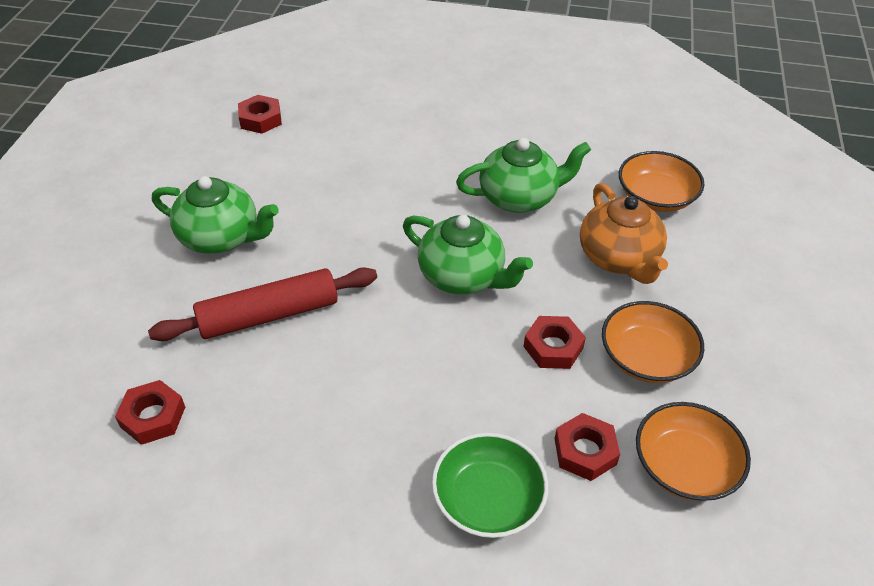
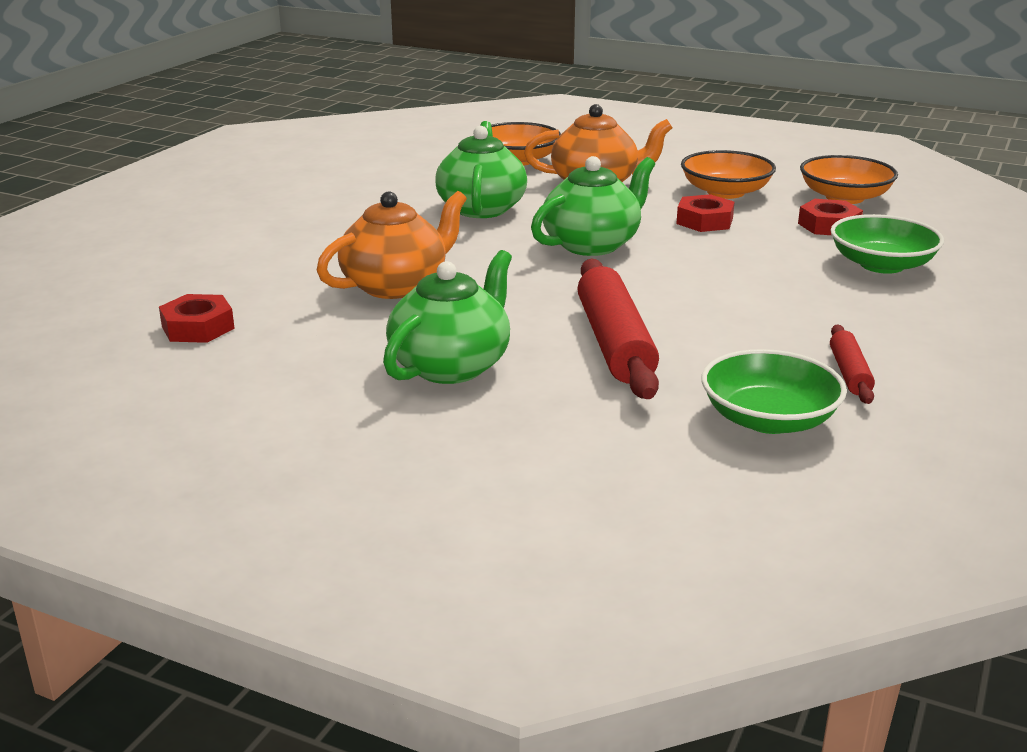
camera: 75 degrees left, 20 degrees down
red nut [115,380,185,445] -> green bowl [701,349,847,434]
none -> orange teapot [317,191,467,299]
none -> red rolling pin [830,325,875,404]

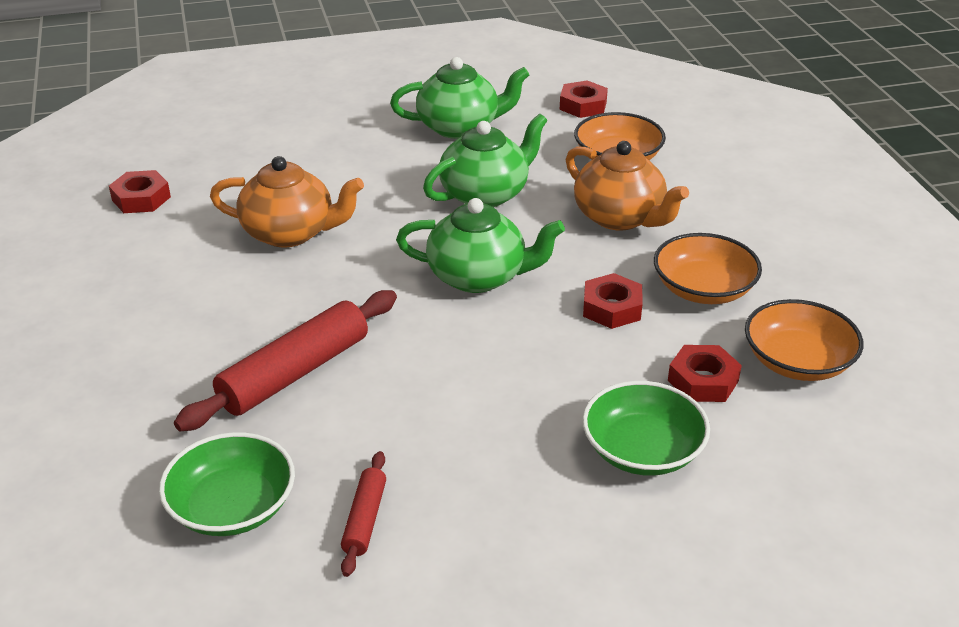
camera: 50 degrees right, 10 degrees up
green teapot [383,250,512,384] -> green teapot moved to [390,57,529,139]
red rolling pin [830,325,875,404] -> red rolling pin turned 45 degrees counterclockwise [341,451,386,577]
none -> red nut [560,80,608,118]

